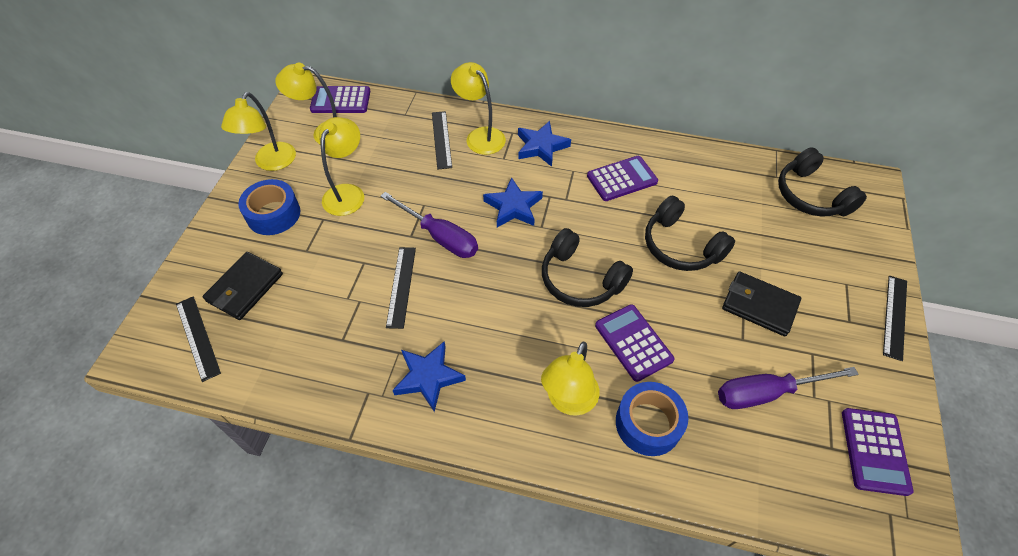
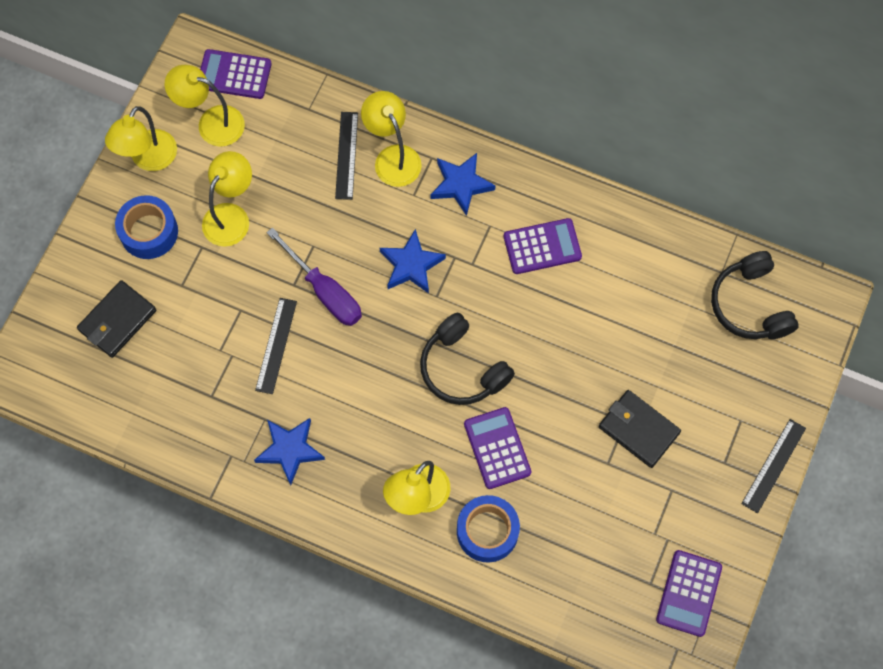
camera: 10 degrees right, 15 degrees up
black ruler [176,296,221,382] -> none
black headphones [645,196,735,271] -> none
purple screwdriver [718,367,859,409] -> none

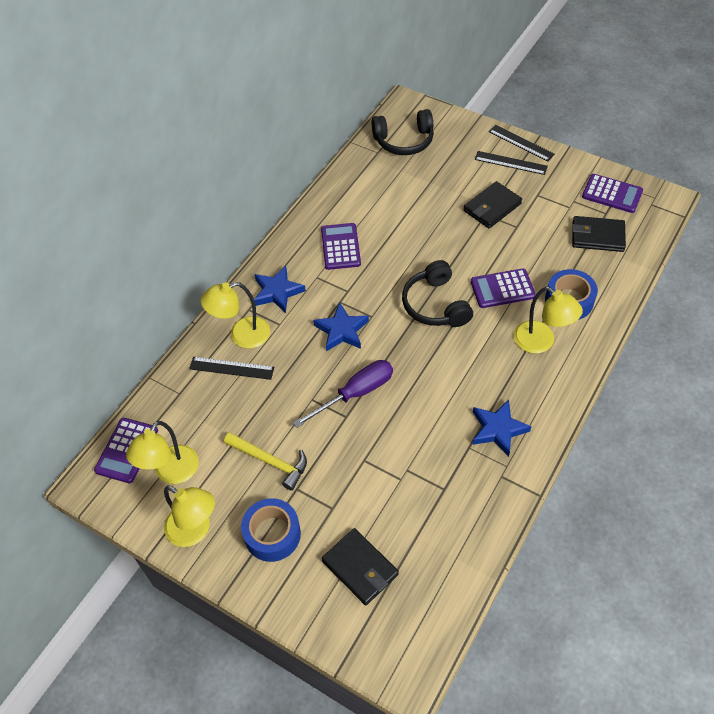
camera: 80 degrees left, 15 degrees down
yellow lamp [202,151,252,246] -> yellow hammer [224,432,307,491]
black ruler [255,298,297,394] -> black ruler moved to [475,151,548,175]
black headphones [420,312,515,405] -> black headphones turned 105 degrees clockwise [402,260,473,327]
none -> black wallet [572,216,626,252]

